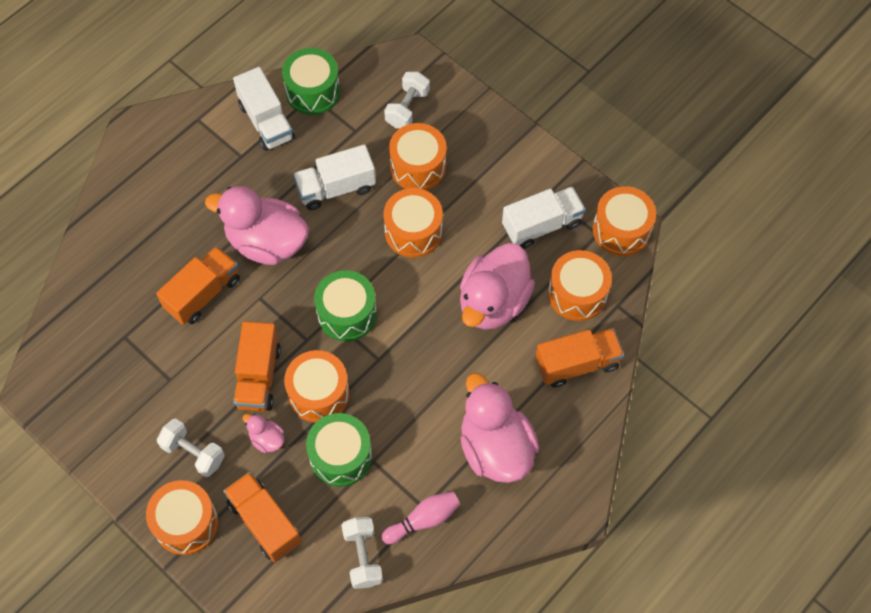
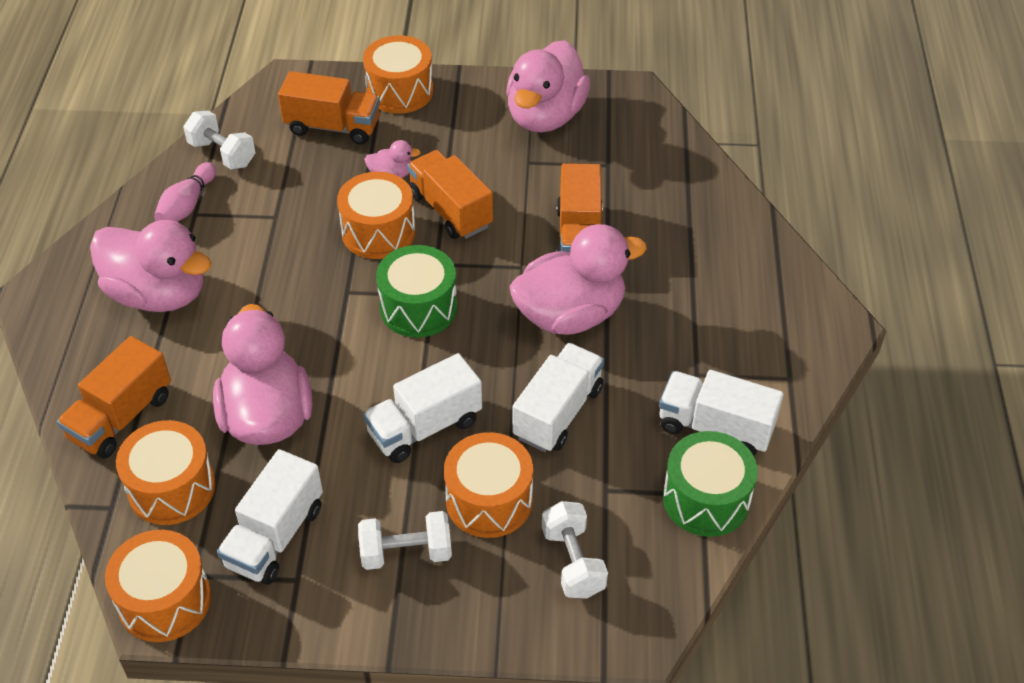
camera: 140 degrees right, 15 degrees down
white dumbbell [157,419,225,477] -> white dumbbell moved to [358,511,452,570]
green drum [306,413,372,487] -> none
orange drum [384,188,443,258] -> white truck [363,353,482,463]
none -> pink duck [506,40,590,133]

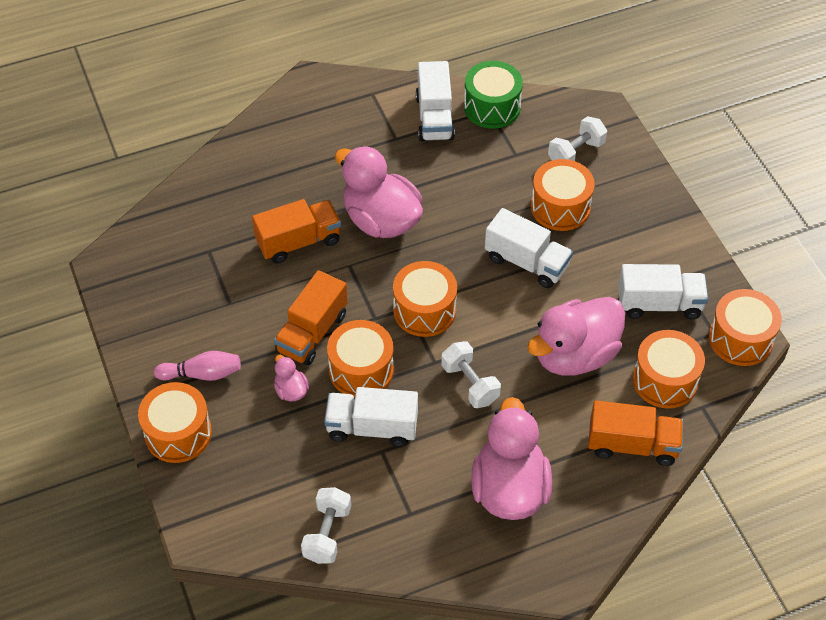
camera: 115 degrees left, 5 degrees up
pink bowling pin [154,162,216,222] -> pink bowling pin moved to [154,351,241,381]
orange truck [278,71,380,144] -> none
white dumbbell [358,511,452,570] -> white dumbbell moved to [441,341,501,408]
green drum [376,245,457,338] -> orange drum [393,261,457,337]
pink duck [506,40,590,133] -> none
white truck [512,343,604,452] -> white truck moved to [324,387,418,447]

